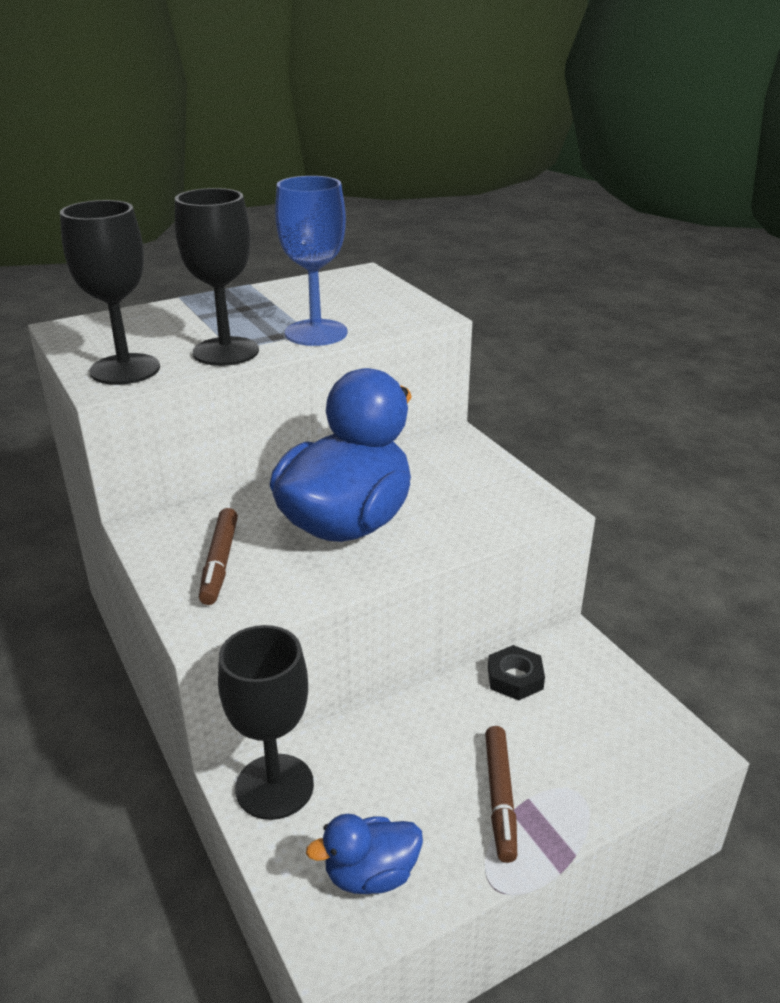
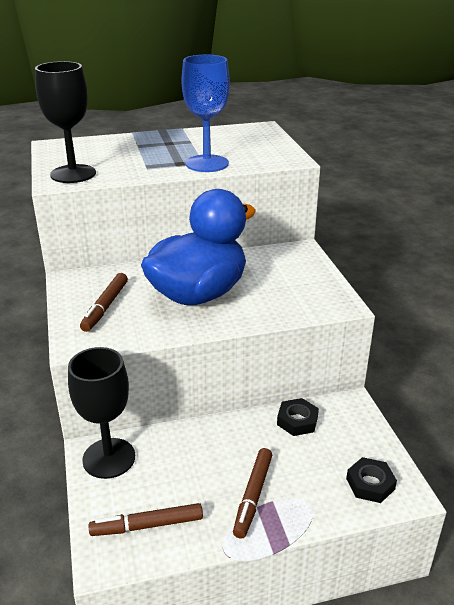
camera: 15 degrees right, 0 degrees up
black goblet [175,188,259,366] -> none
blue duck [306,814,423,894] -> brown marker [89,503,203,536]
none -> black nut [346,457,397,503]

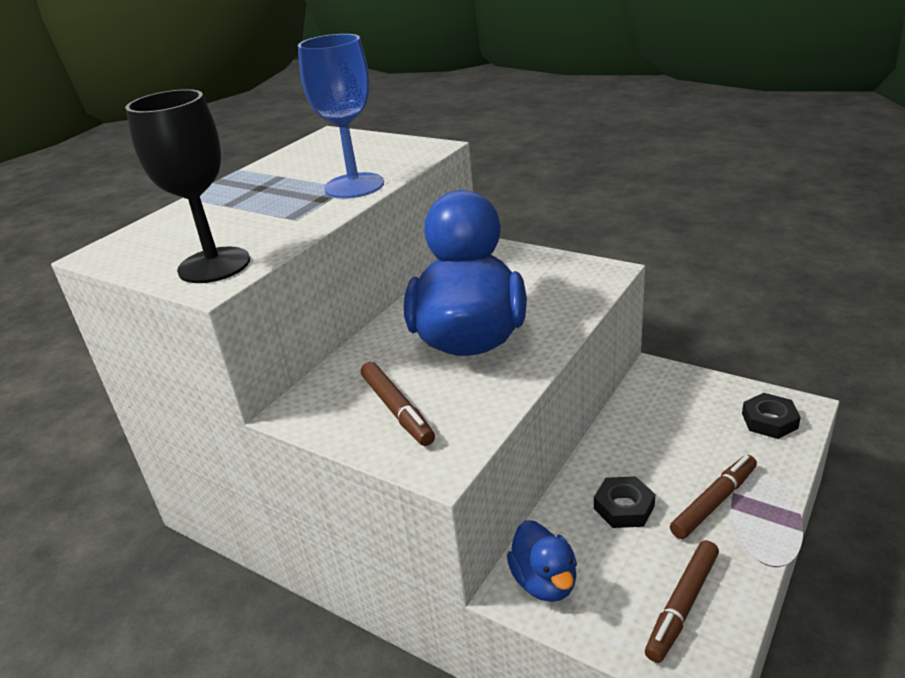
camera: 40 degrees left, 0 degrees up
black goblet [68,347,135,479] -> blue duck [507,520,577,602]
brown marker [233,448,272,539] -> brown marker turned 105 degrees counterclockwise [670,455,757,539]
black nut [277,398,319,436] -> black nut moved to [594,476,655,528]

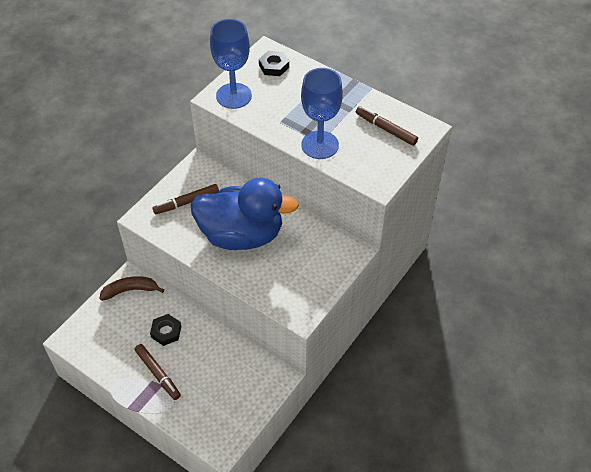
camera: 90 degrees right, 20 degrees up
black goblet [125,89,250,283] -> blue goblet [210,19,252,109]
blue duck [507,520,577,602] -> brown banana [99,276,164,301]
brown marker [645,540,719,663] -> brown marker moved to [356,106,418,146]
black nut [742,393,801,439] -> black nut moved to [259,51,289,76]

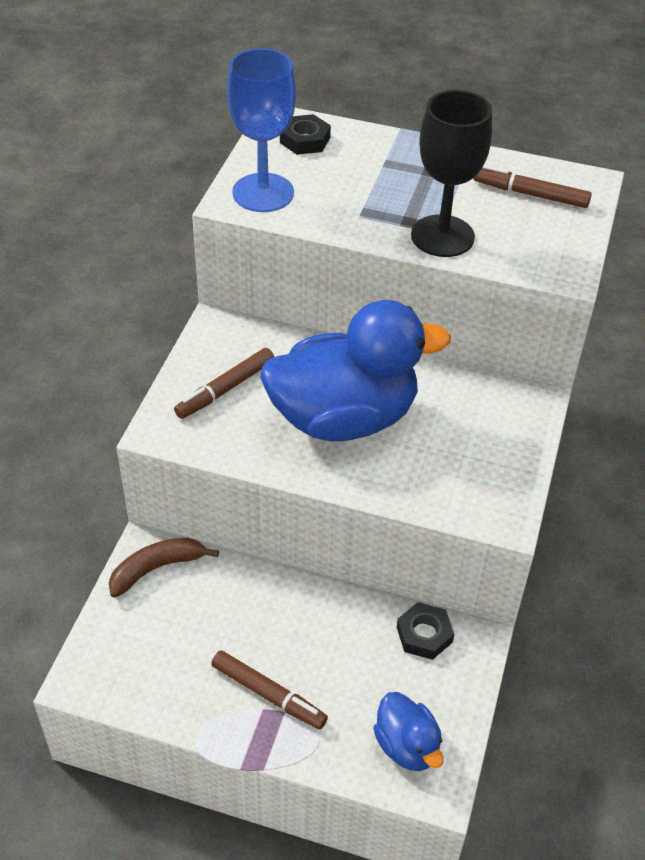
camera: 20 degrees left, 5 degrees down
black nut [150,314,181,346] -> black nut moved to [397,602,454,660]
blue goblet [301,68,343,159] -> black goblet [411,90,492,257]
none -> blue duck [373,692,444,771]

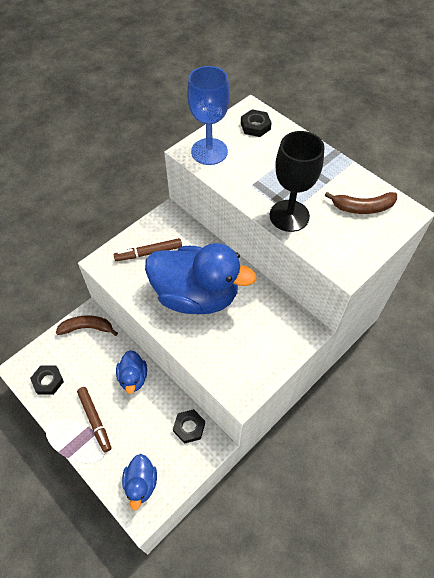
camera: 30 degrees right, 10 degrees up
brown marker [474,165,592,208] -> brown banana [325,192,397,214]
none -> black nut [30,365,64,395]
none -> blue duck [116,350,147,394]

